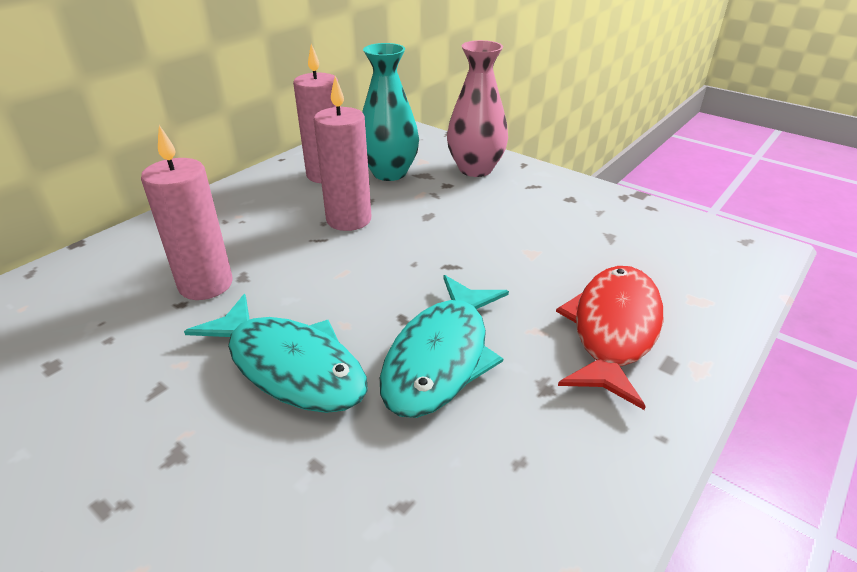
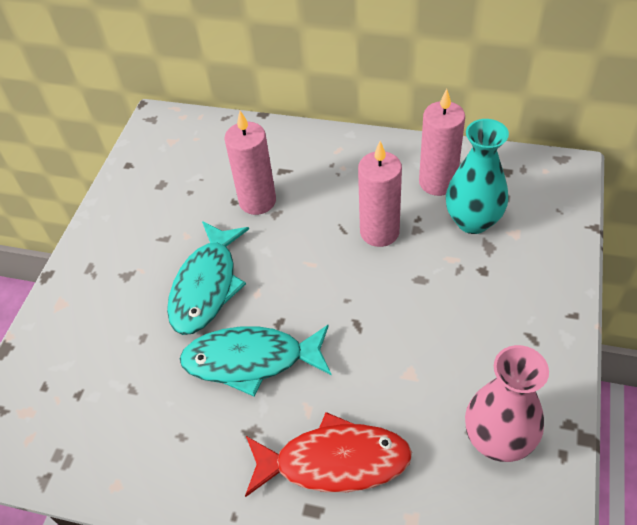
camera: 70 degrees right, 15 degrees up
pink vase [447,40,508,177] -> pink vase moved to [465,345,549,462]

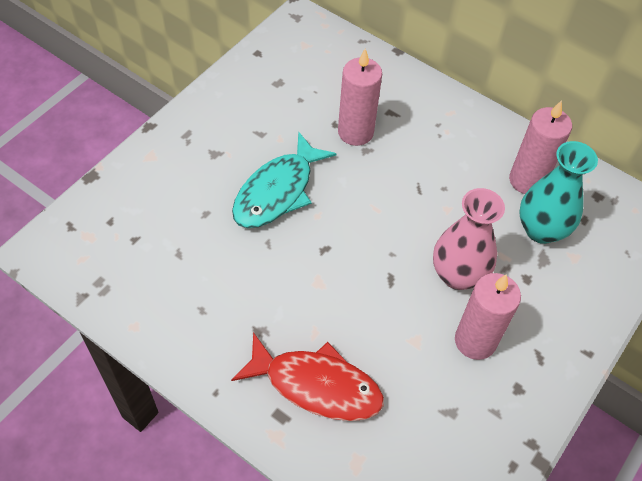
camera: 15 degrees right, 5 degrees up
turquoise fish [179,325,332,397] -> none
pink candle [358,141,402,247] -> pink candle moved to [455,273,521,360]
pink vase [465,345,549,462] -> pink vase moved to [433,188,505,290]

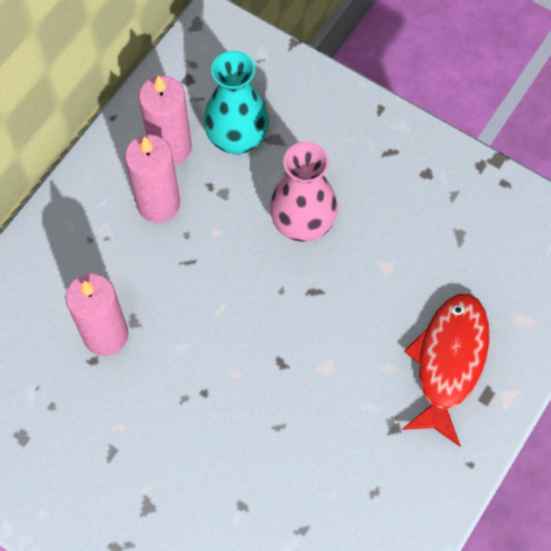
camera: 90 degrees left, 10 degrees up
turquoise fish [232,131,337,228] -> none
pink candle [455,273,521,360] -> pink candle moved to [125,135,180,223]

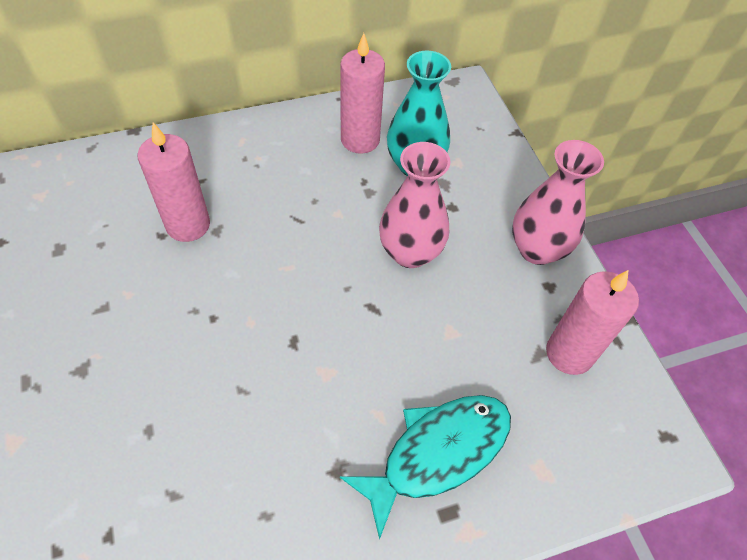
camera: 35 degrees right, 10 degrees down
pink candle [125,135,180,223] -> pink candle moved to [546,270,639,375]
red fish [402,294,490,446] -> turquoise fish [340,395,511,540]
none -> pink vase [512,140,604,265]

